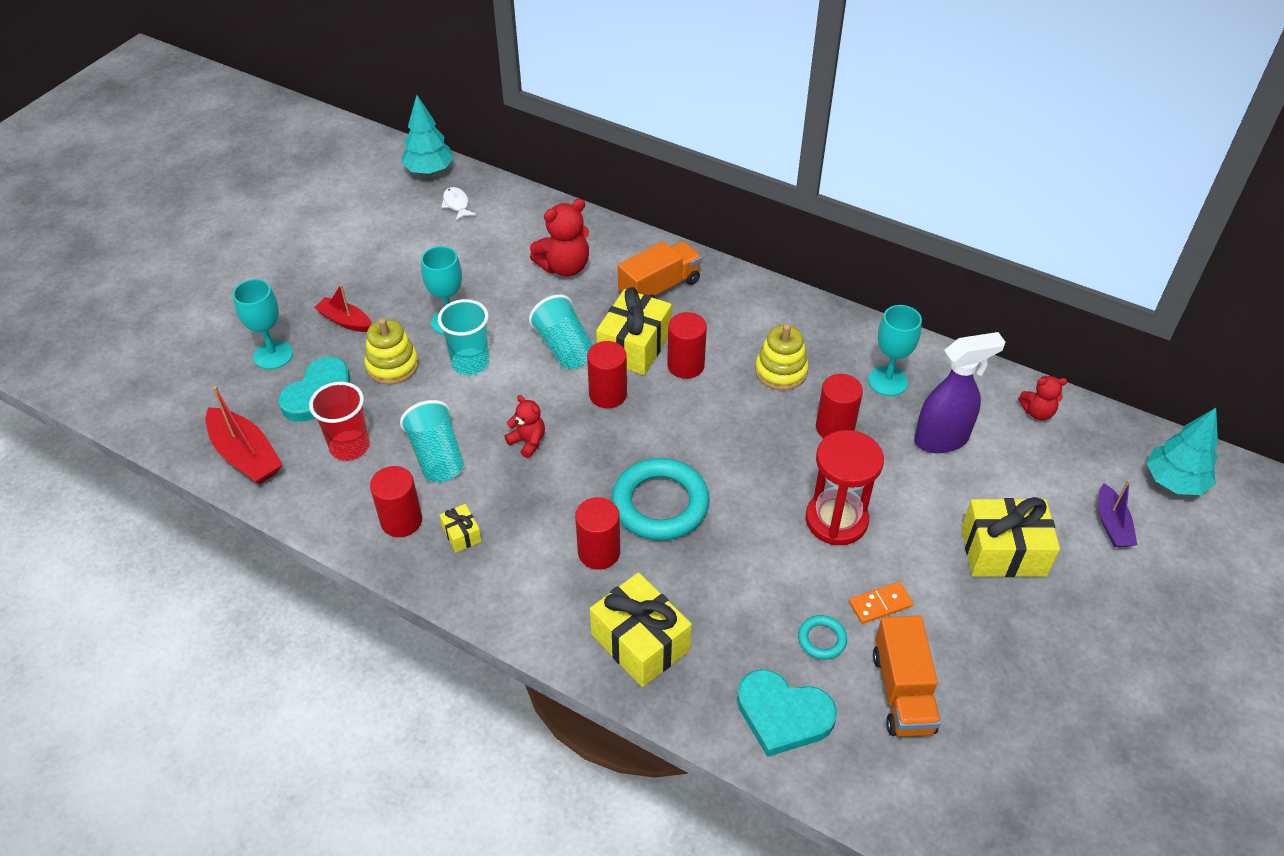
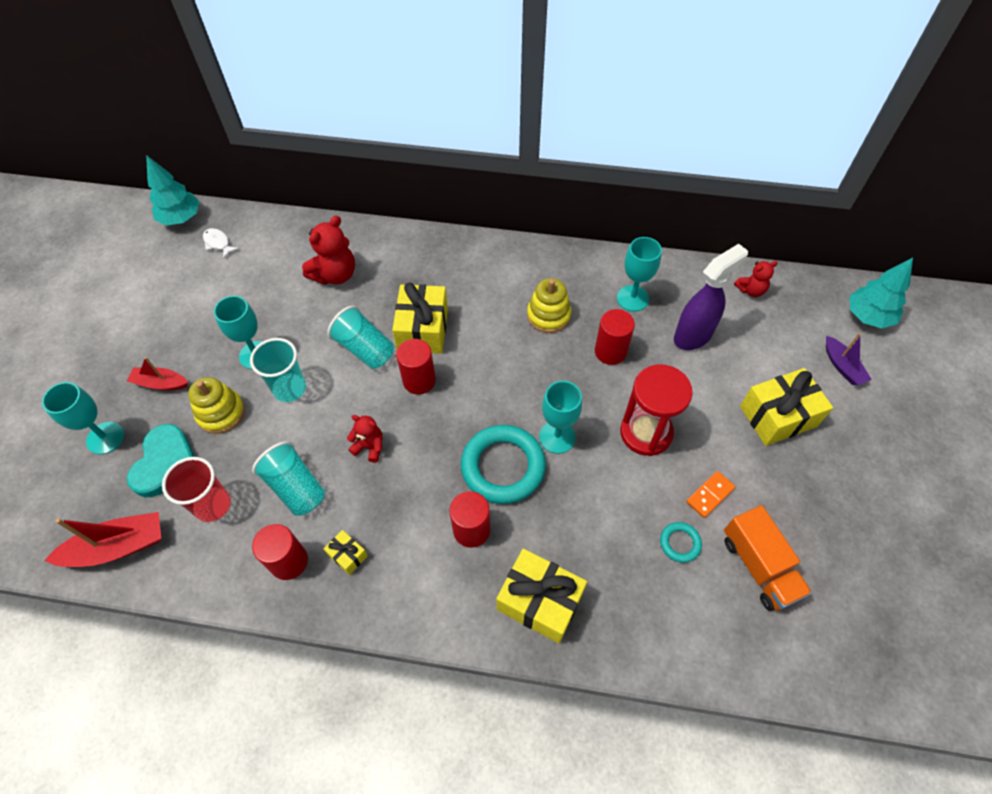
camera: 20 degrees left, 10 degrees up
red boat [205,386,283,484] -> red boat turned 45 degrees counterclockwise [44,512,161,567]
orange truck [618,241,702,299] -> none
red cylinder [667,312,707,379] -> none
turquoise heart [737,669,837,757] -> none
none -> turquoise goblet [539,381,582,454]

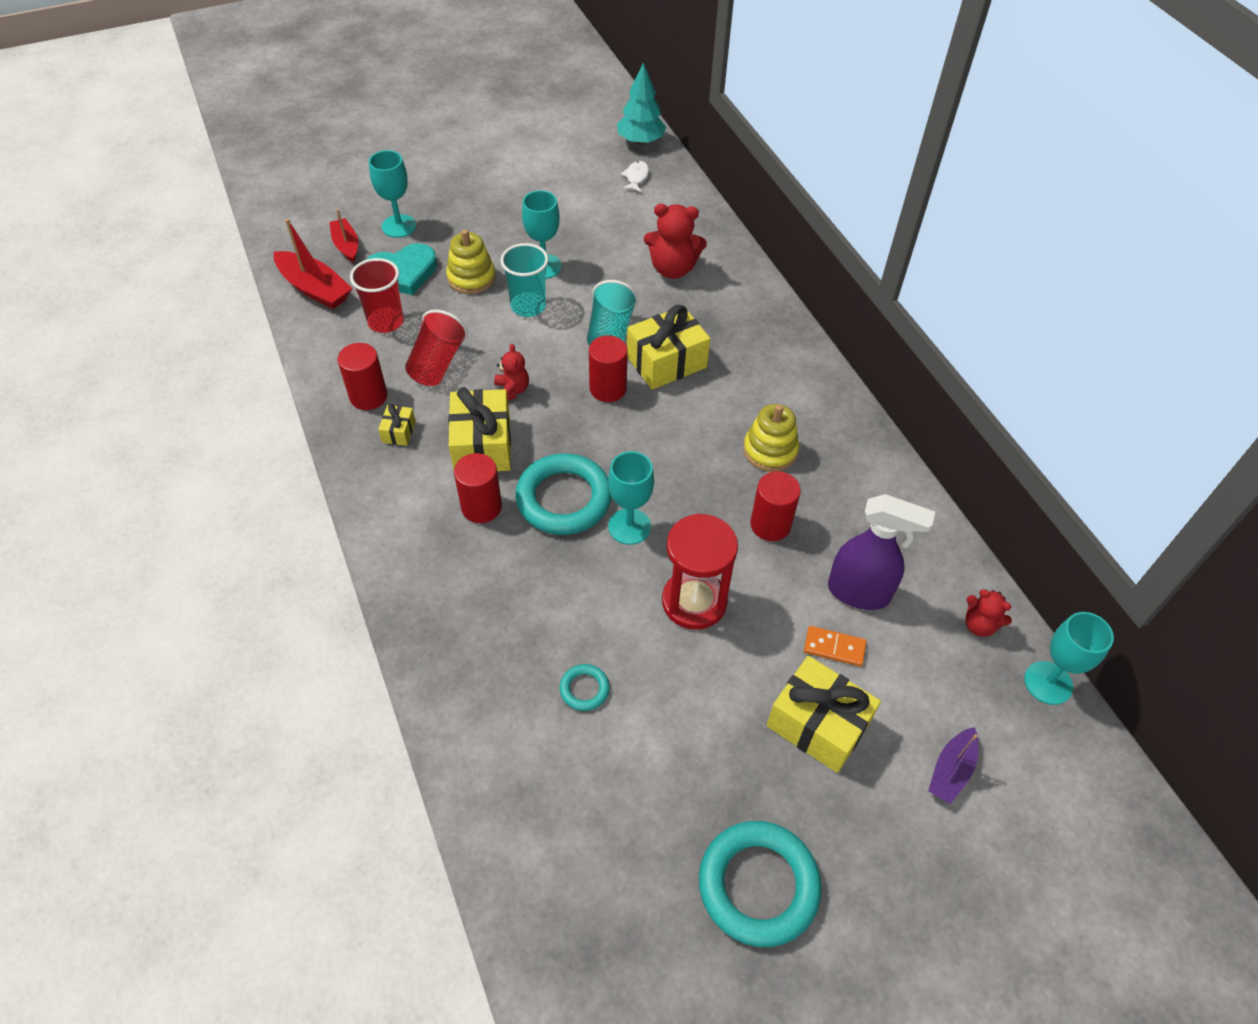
camera: 55 degrees right, 5 degrees down
red boat [127,357,188,391] -> red boat moved to [329,209,358,263]
turquoise cup [252,441,325,516] -> red cup [405,309,468,386]
yellow gift [496,549,587,643] -> yellow gift moved to [448,387,511,471]
turquoise goblet [617,237,662,312] -> turquoise goblet moved to [1024,612,1114,705]
orange domino [686,471,735,518] -> orange domino moved to [804,626,867,667]
orange truck [724,505,812,611] -> none
turquoise tree [850,258,913,328] -> none
none -> turquoise ring [699,821,822,947]

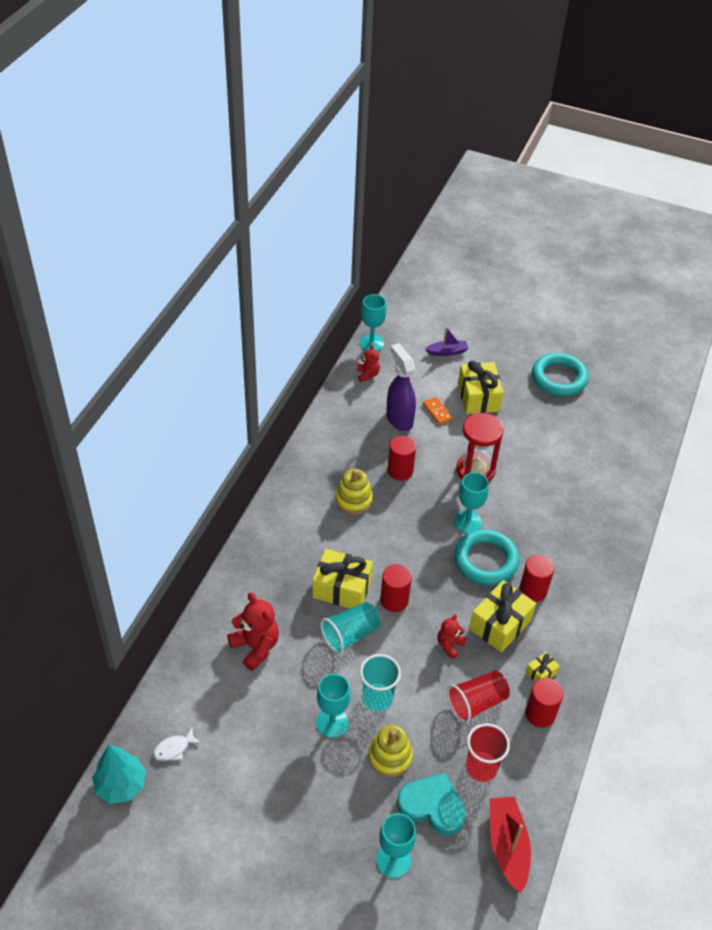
camera: 135 degrees left, 5 degrees down
red boat [329,209,358,263] -> none
turquoise ring [560,664,610,711] -> none

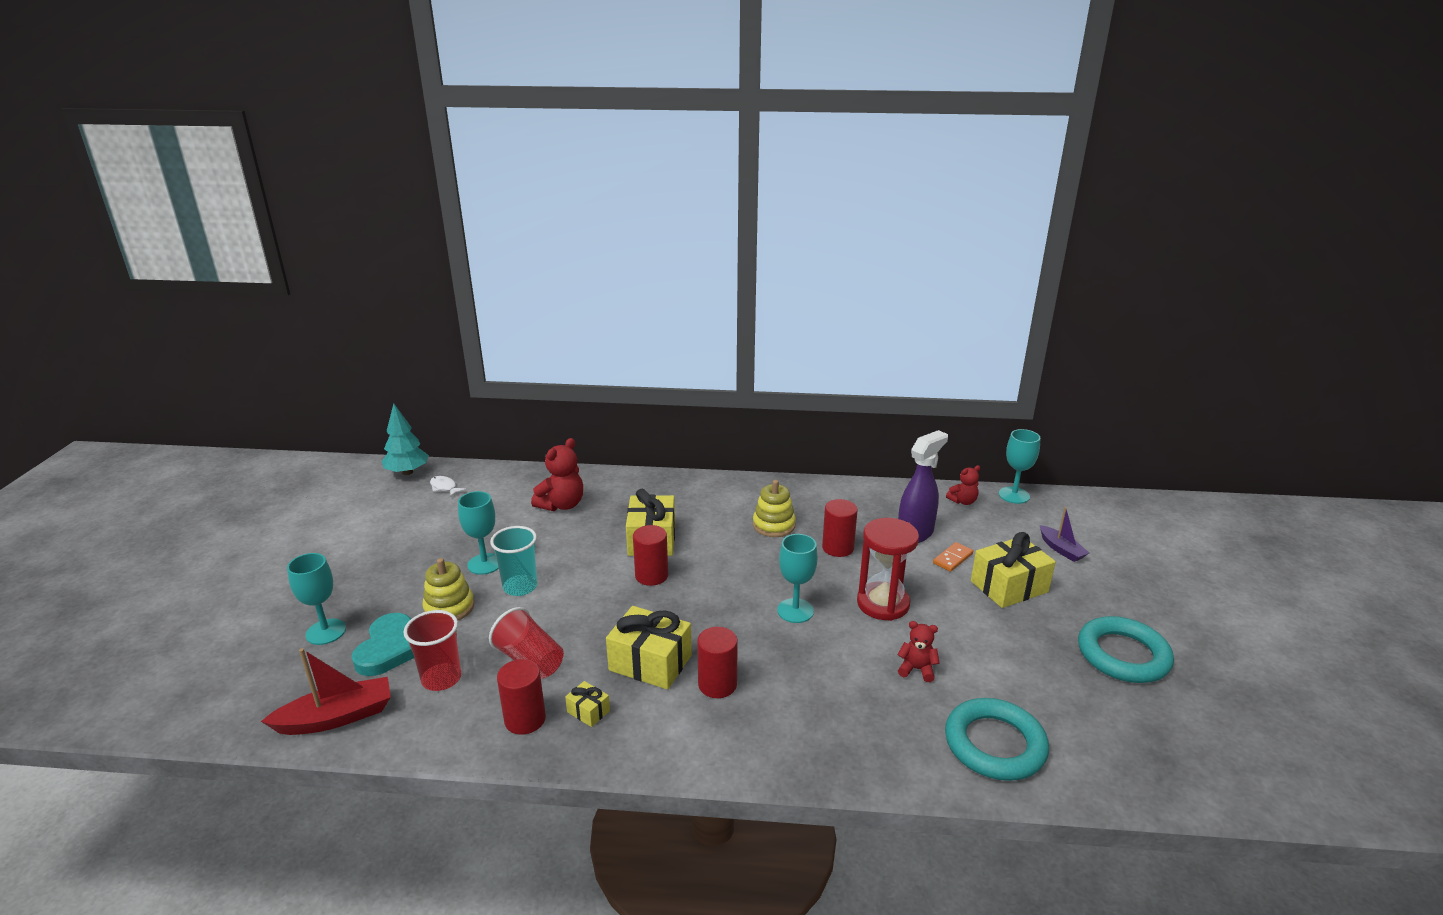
camera: 75 degrees right, 20 degrees down
turquoise cup [320,602,381,654] -> none
red teddy bear [437,614,467,659] -> red teddy bear moved to [898,621,940,682]
turquoise ring [454,529,520,585] -> turquoise ring moved to [945,698,1049,781]

